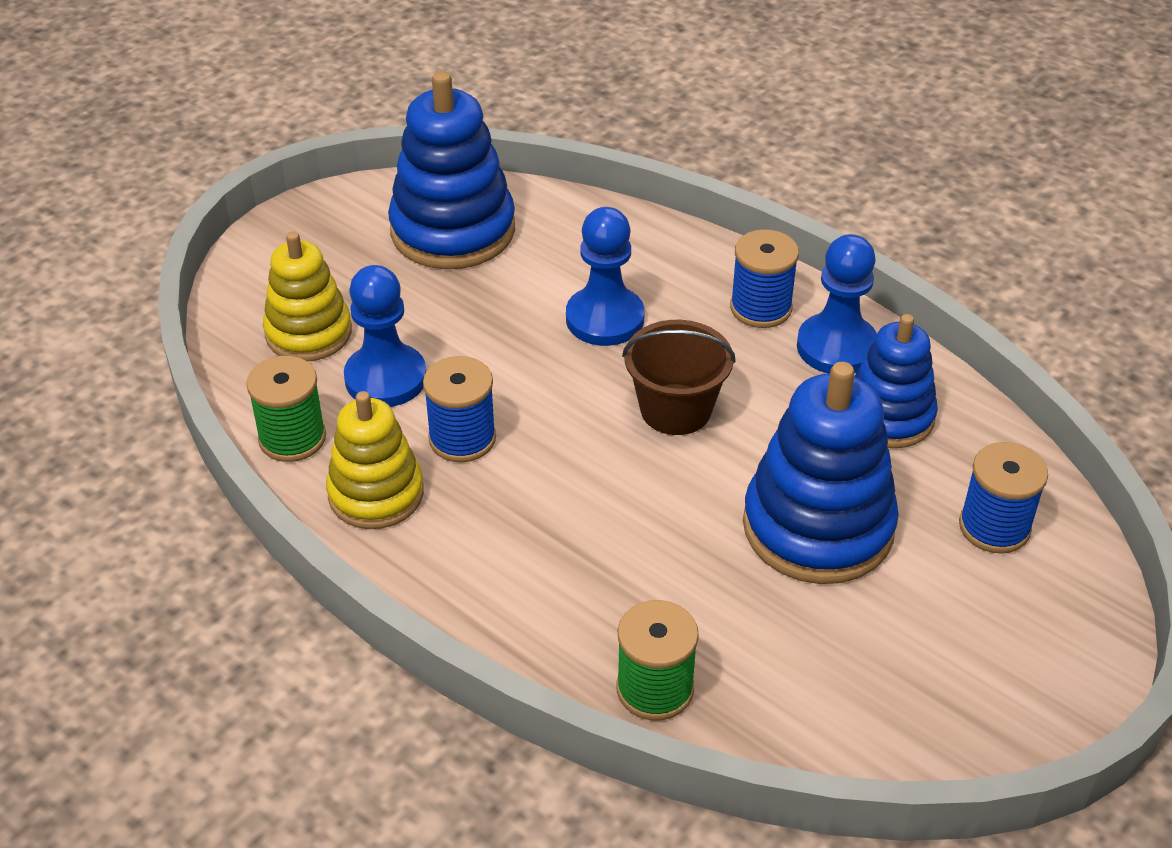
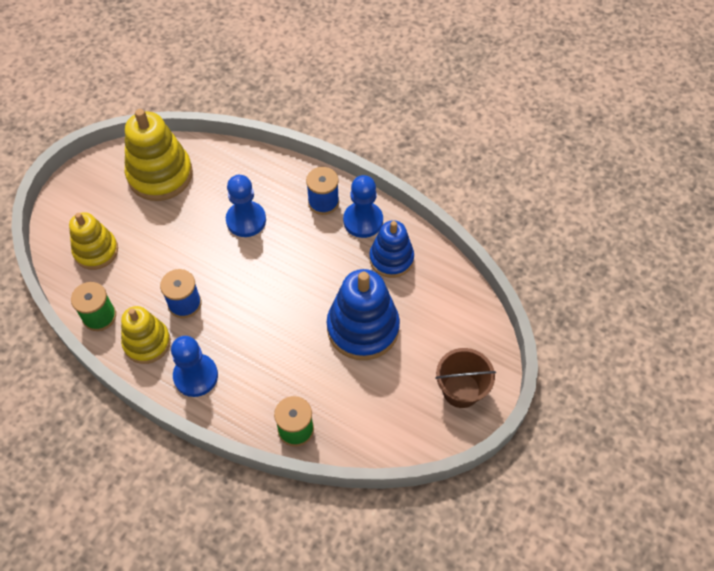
camera: 10 degrees left, 15 degrees up
blue pawn [344,265,426,407] -> blue pawn moved to [171,336,218,397]
blue stacking toy [388,71,515,269] -> yellow stacking toy [125,109,193,201]
brown bucket [622,320,736,435] -> brown bucket moved to [435,348,496,408]
blue spool [959,442,1048,554] -> none

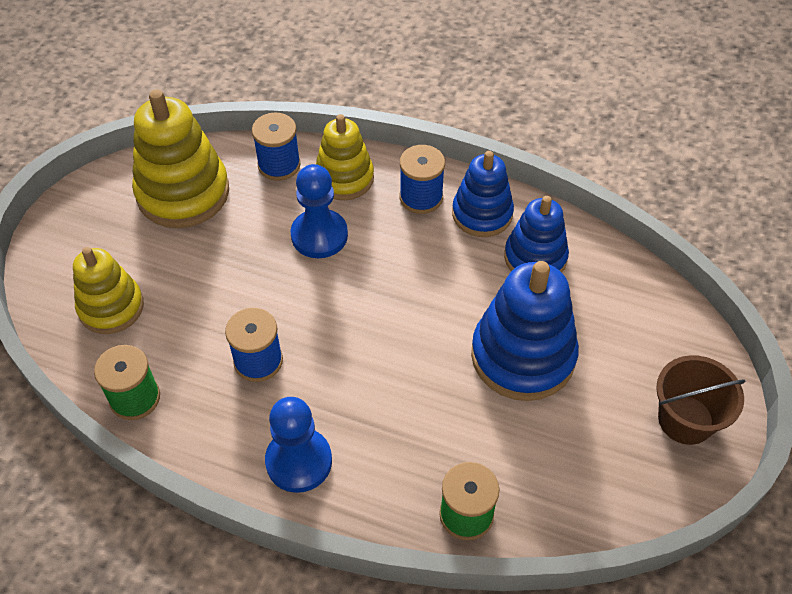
camera: 10 degrees left, 5 degrees down
yellow stacking toy [121,306,171,364] -> yellow stacking toy moved to [316,114,374,200]
blue pawn [343,175,383,238] -> blue stacking toy [452,151,514,237]
none -> blue spool [252,113,301,181]

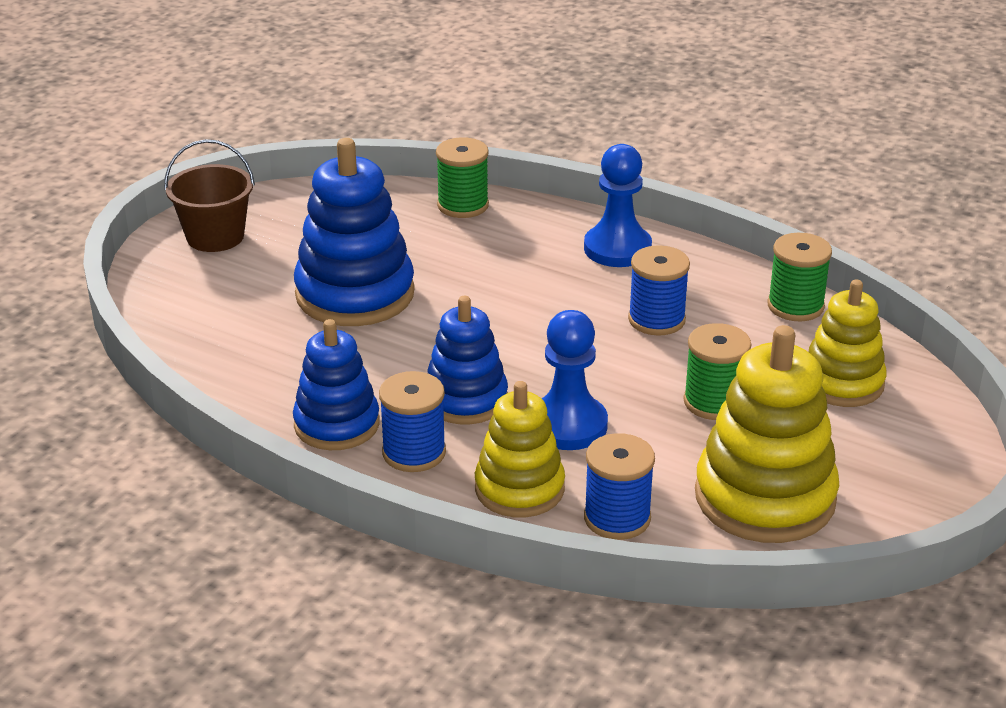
camera: 170 degrees left, 20 degrees down
blue stacking toy [504,196,569,272] -> blue stacking toy moved to [427,296,508,424]
none -> green spool [684,323,751,420]

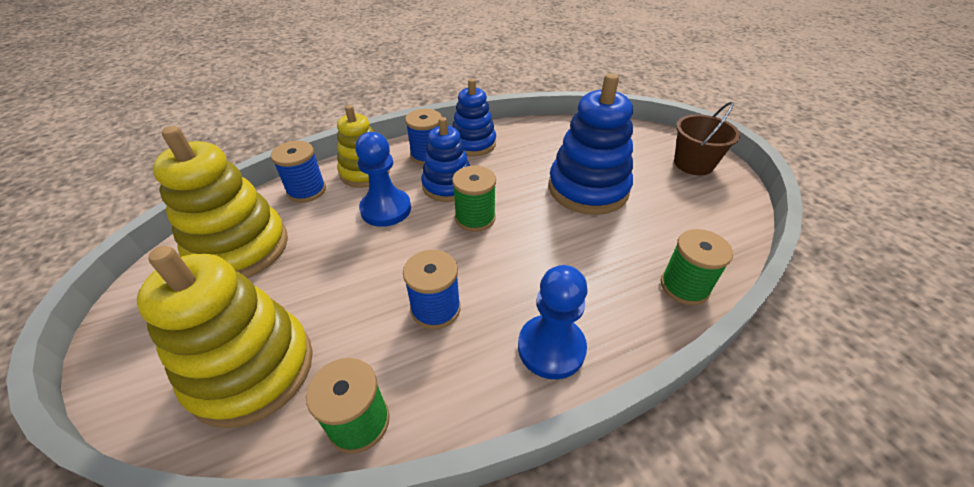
camera: 125 degrees right, 10 degrees up
green spool [684,323,751,420] -> green spool moved to [452,166,496,232]
yellow stacking toy [809,280,887,407] -> yellow stacking toy [137,246,313,428], size x1.55

